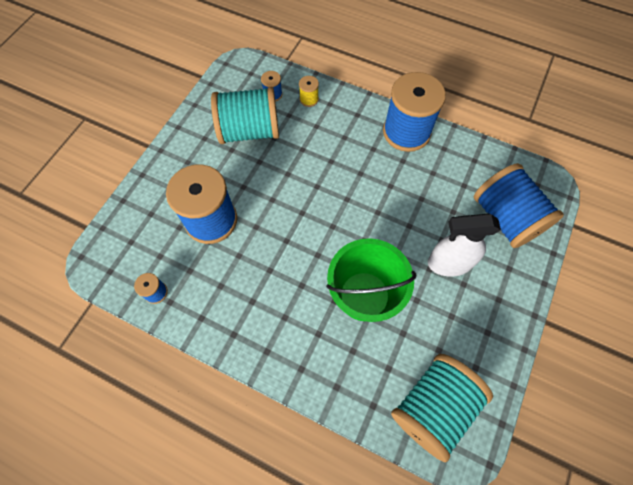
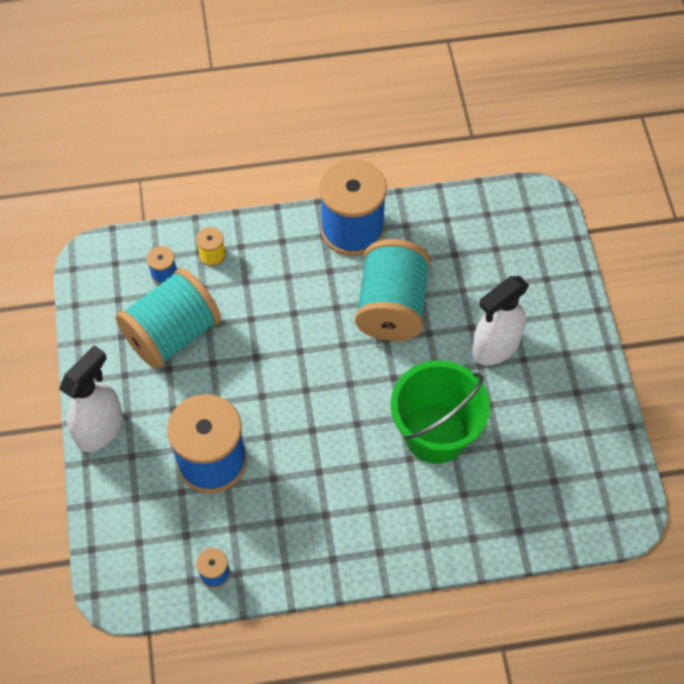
camera: 35 degrees left, 5 degrees down
turquoise spool [391,354,493,462] -> turquoise spool moved to [355,239,431,341]
blue spool [474,163,564,248] -> none
none -> white spray bottle [59,345,123,452]

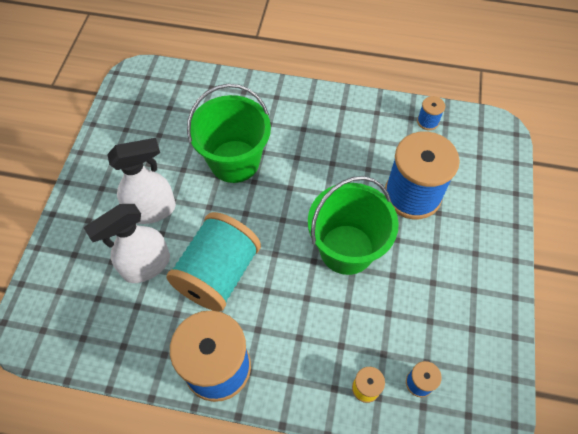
camera: 160 degrees left, 0 degrees up
white spray bottle [59,345,123,452] -> white spray bottle moved to [84,204,170,283]
turquoise spool [116,268,221,369] -> none
none -> green bucket [308,176,399,275]

